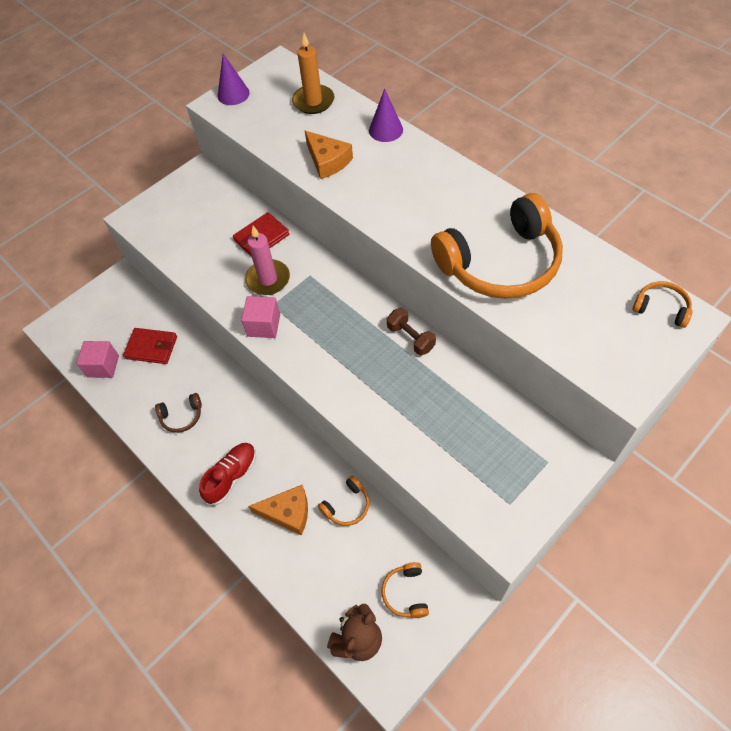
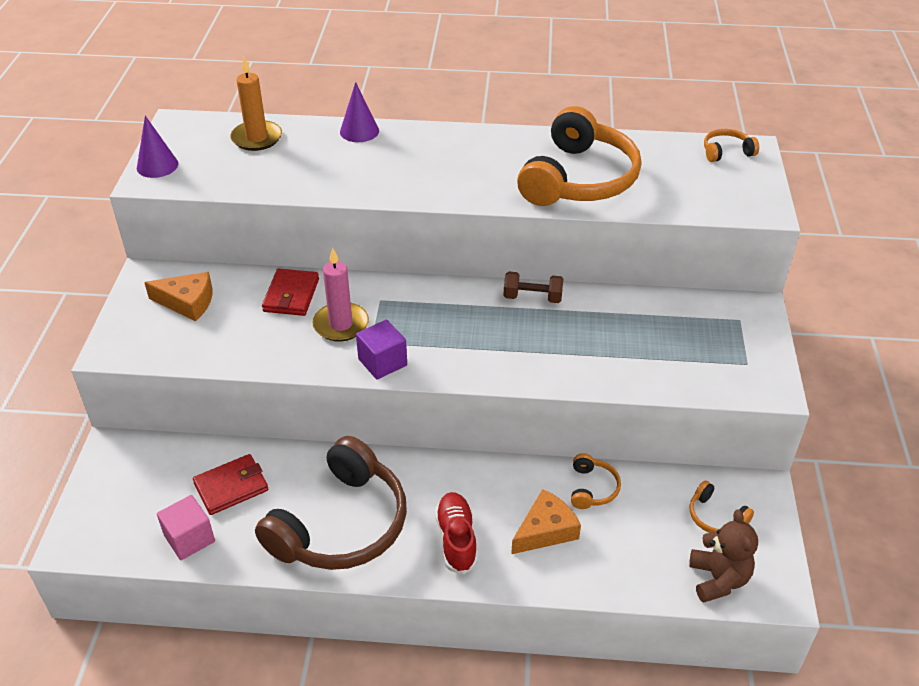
camera: 45 degrees left, 15 degrees down
brown headphones [155,393,202,433] -> brown headphones [255,436,407,570], size x2.37
pink cube [241,296,280,338] -> purple cube [356,320,407,380]
orange cheese [305,131,353,179] -> orange cheese moved to [144,272,212,322]

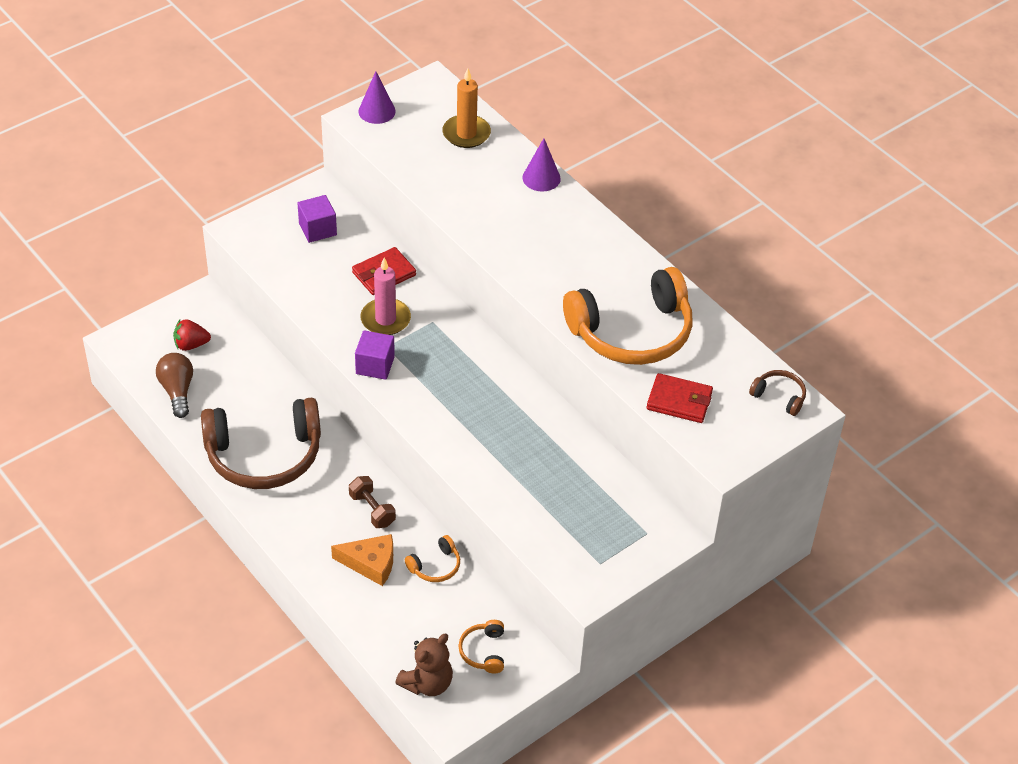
camera: 45 degrees right, 5 degrees up
orange cheese [144,272,212,322] -> purple cube [298,195,337,243]
pink cube [157,495,215,560] -> brown light bulb [156,353,193,418]
red wallet [193,454,268,515] -> red wallet moved to [646,373,713,423]
red shoe [435,492,478,575] -> none
brown dumbbell [504,272,564,303] -> brown dumbbell moved to [349,476,396,528]
orange headphones [704,129,759,162] -> brown headphones [749,370,806,416]
none -> red strawberry [173,319,211,351]

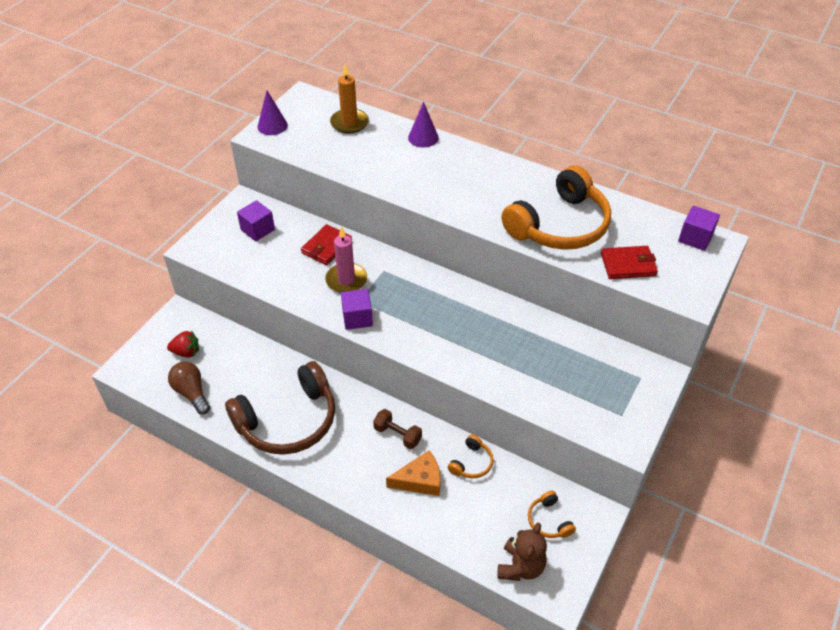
camera: 20 degrees left, 0 degrees up
red strawberry [173,319,211,351] -> red strawberry turned 150 degrees counterclockwise [167,330,199,358]
brown headphones [749,370,806,416] -> purple cube [678,206,720,251]

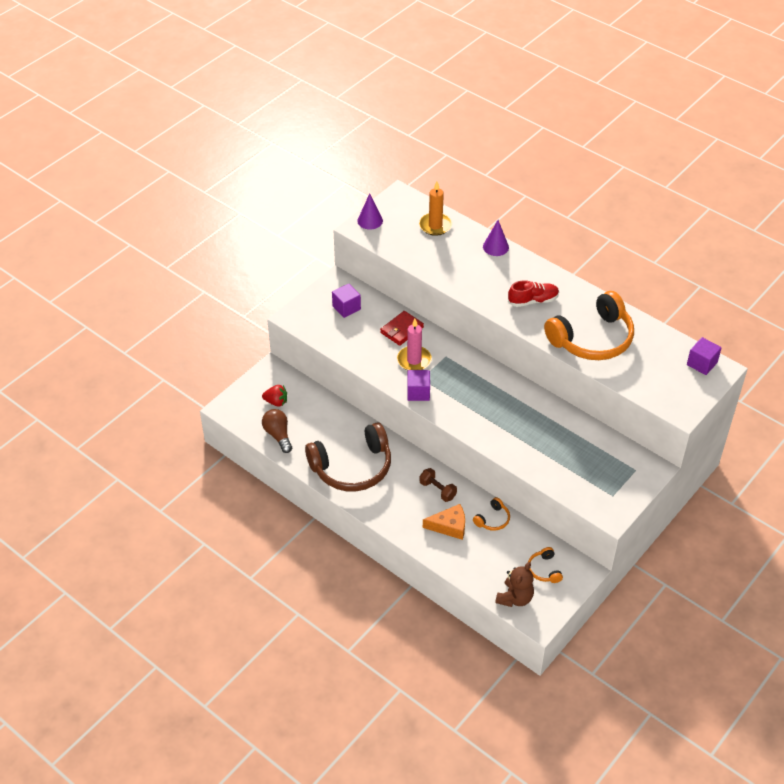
camera: 10 degrees right, 0 degrees up
red wallet [601,246,658,279] -> none
none -> red shoe [508,280,559,307]

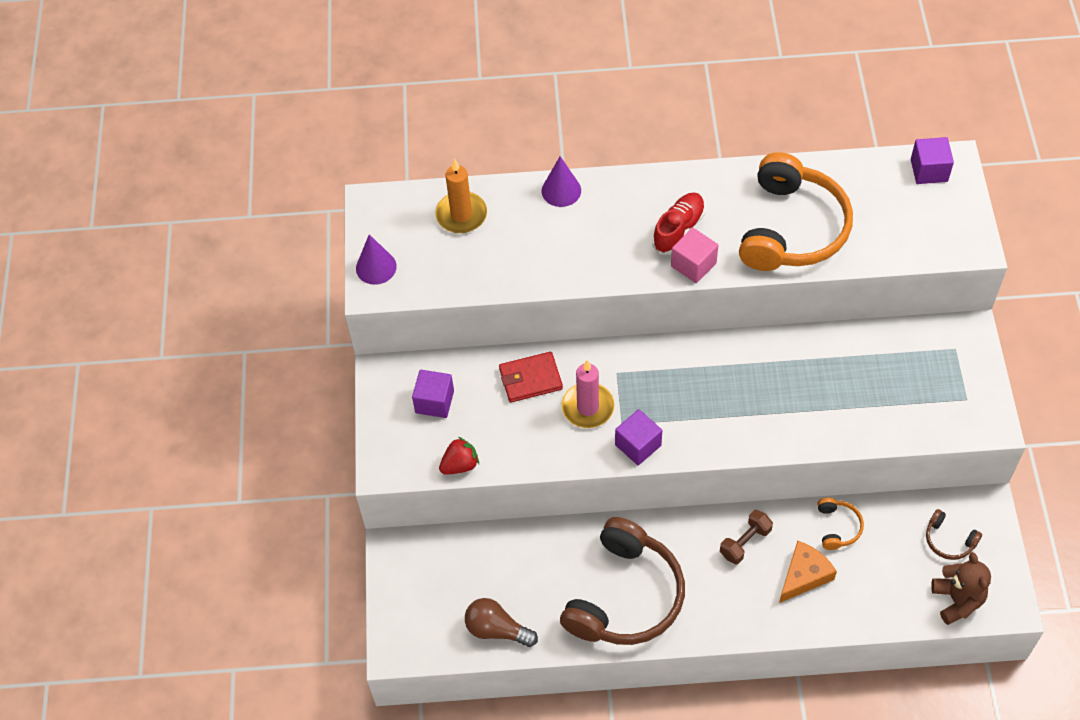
camera: 40 degrees left, 10 degrees up
red strawberry [262,385,287,407] -> red strawberry moved to [439,437,479,475]
red wallet [380,311,424,346] -> red wallet turned 75 degrees clockwise [499,352,563,403]
brown dumbbell [420,468,457,502] -> brown dumbbell turned 45 degrees counterclockwise [720,510,773,564]
orange headphones [528,547,563,583] -> brown headphones [926,509,982,560]
none -> pink cube [671,227,718,283]

